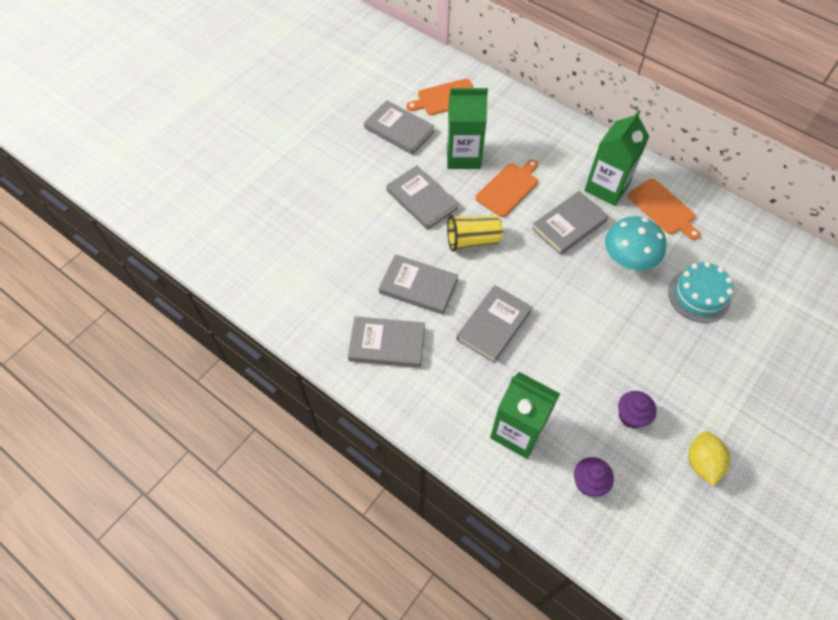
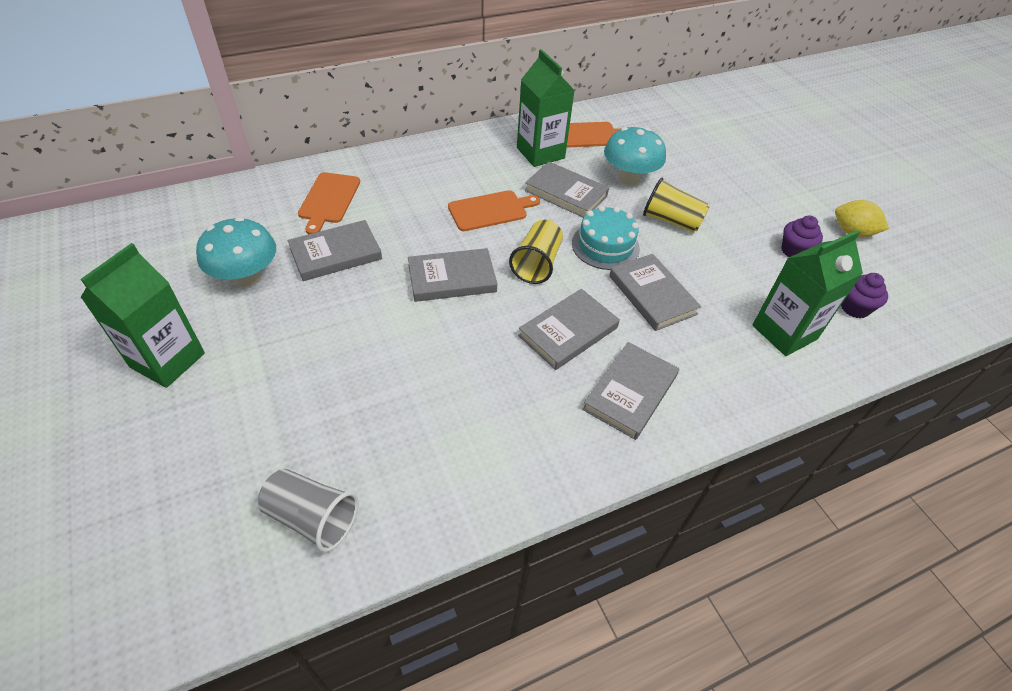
camera: 65 degrees left, 10 degrees down
green carton [447,88,488,169] -> green carton moved to [80,243,205,388]
orange cutting board [475,159,538,217] -> orange cutting board turned 90 degrees clockwise [448,190,540,231]
grey book [532,191,608,255] -> grey book turned 45 degrees counterclockwise [525,162,609,218]
turquoise cake [668,262,733,323] -> turquoise cake moved to [572,206,640,270]
none -> turquoise mushroom [196,217,276,287]
none -> grey cup [258,469,359,552]
none -> yellow cup [643,178,709,233]

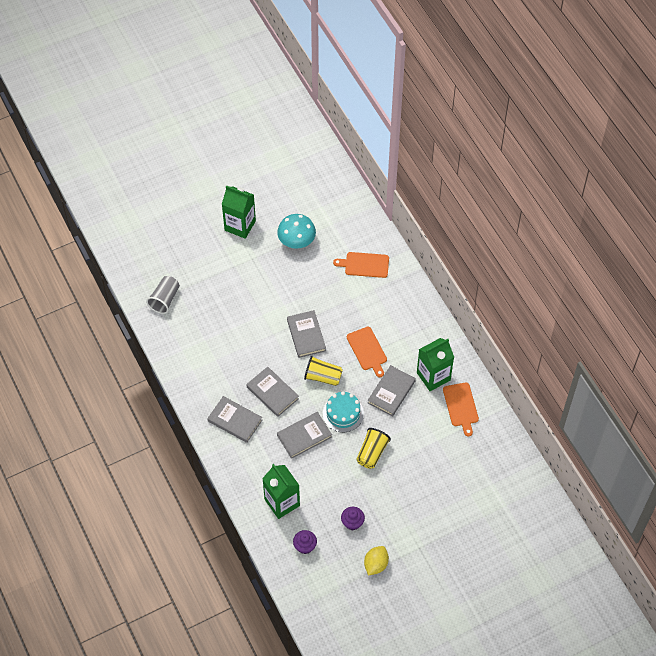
camera: 90 degrees right, 10 degrees up
grey book [288,220,382,281] -> none
turquoise mushroom [604,127,666,185] -> none

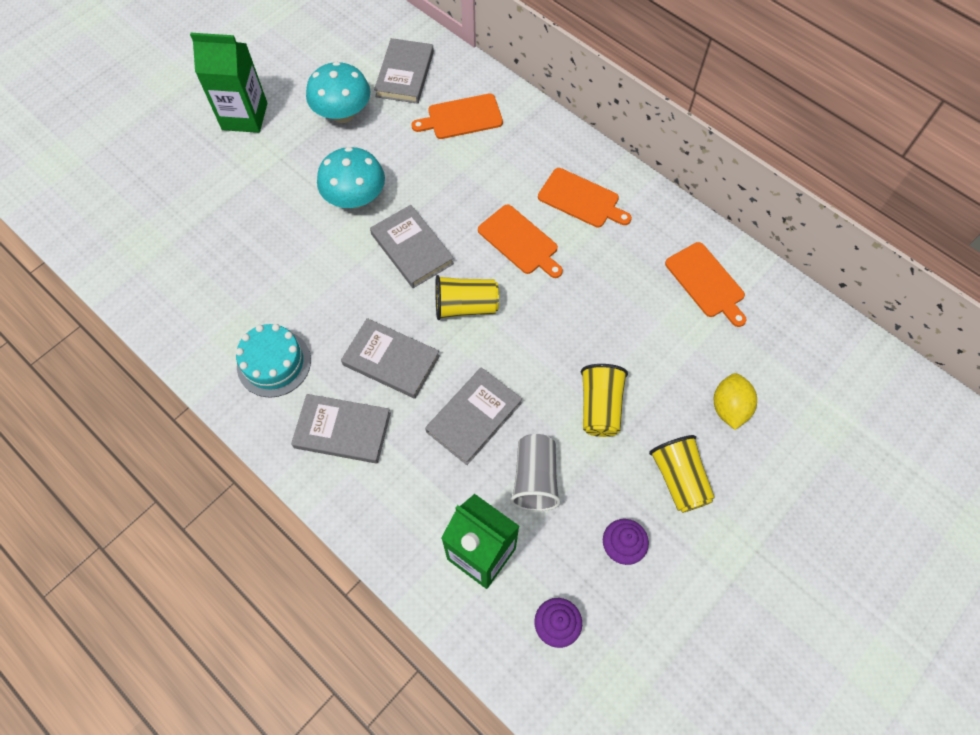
camera: 20 degrees left, 5 degrees up
grey cup [146,276,180,314] -> grey cup moved to [510,434,561,511]
turquoise cake [323,391,364,432] -> turquoise cake moved to [236,324,311,398]
yellow lemon [364,546,389,576] -> yellow lemon moved to [714,373,757,430]
grey book [368,365,416,417] -> grey book moved to [374,38,434,104]
green carton [417,338,454,391] -> none
none -> turquoise mushroom [317,147,385,209]
none -> orange cutting board [538,168,632,228]
none -> yellow cup [649,435,715,513]

